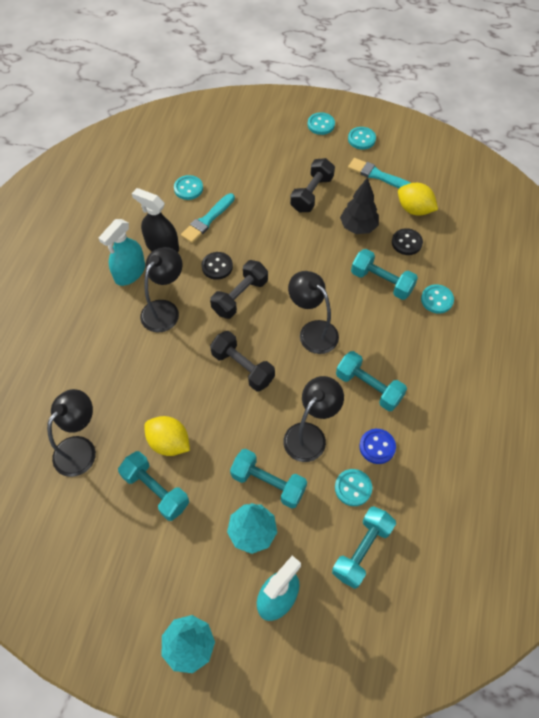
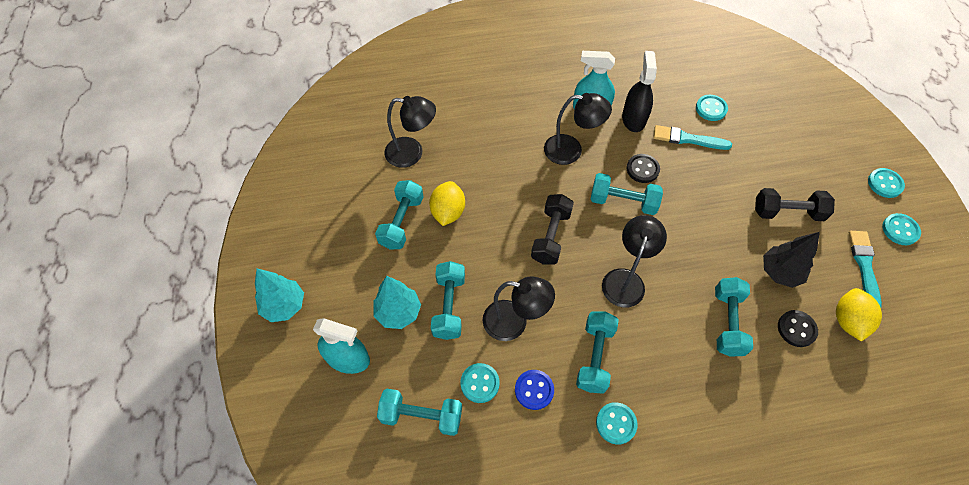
camera: 65 degrees right, 0 degrees up
black dumbbell [210,260,268,319] -> turquoise dumbbell [590,173,663,215]
turquoise button [421,284,454,314] -> turquoise button moved to [596,402,638,445]

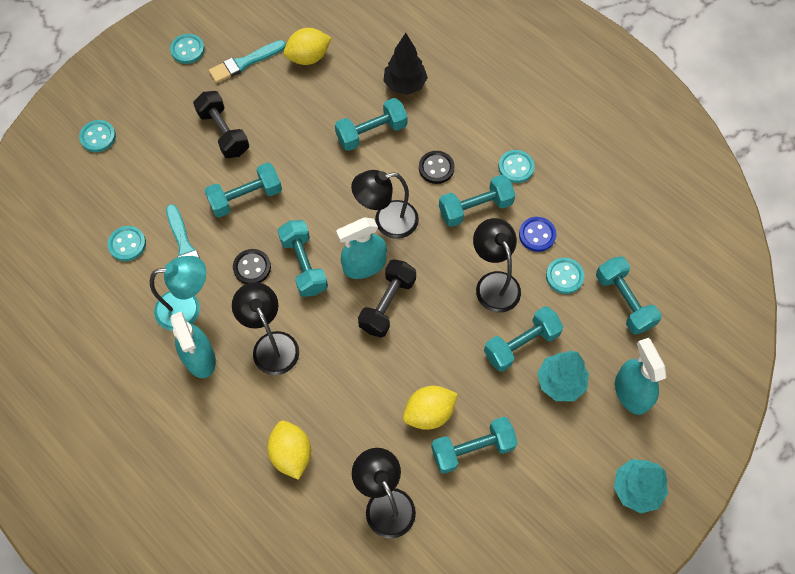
camera: 125 degrees left, 5 degrees up
black dumbbell [531,194,574,264] -> black dumbbell turned 45 degrees counterclockwise [358,259,416,338]
black spray bottle [622,51,657,132] -> turquoise lamp [150,256,206,331]
black tree [763,232,820,288] -> black tree moved to [383,33,428,95]
black button [778,310,818,347] -> black button moved to [419,151,455,184]
turquoise button [868,168,905,198] -> turquoise button moved to [79,120,116,152]
none -> turquoise dumbbell [204,162,282,218]
none -> yellow lemon [267,421,311,480]
none -> turquoise spray bottle [336,217,387,279]

